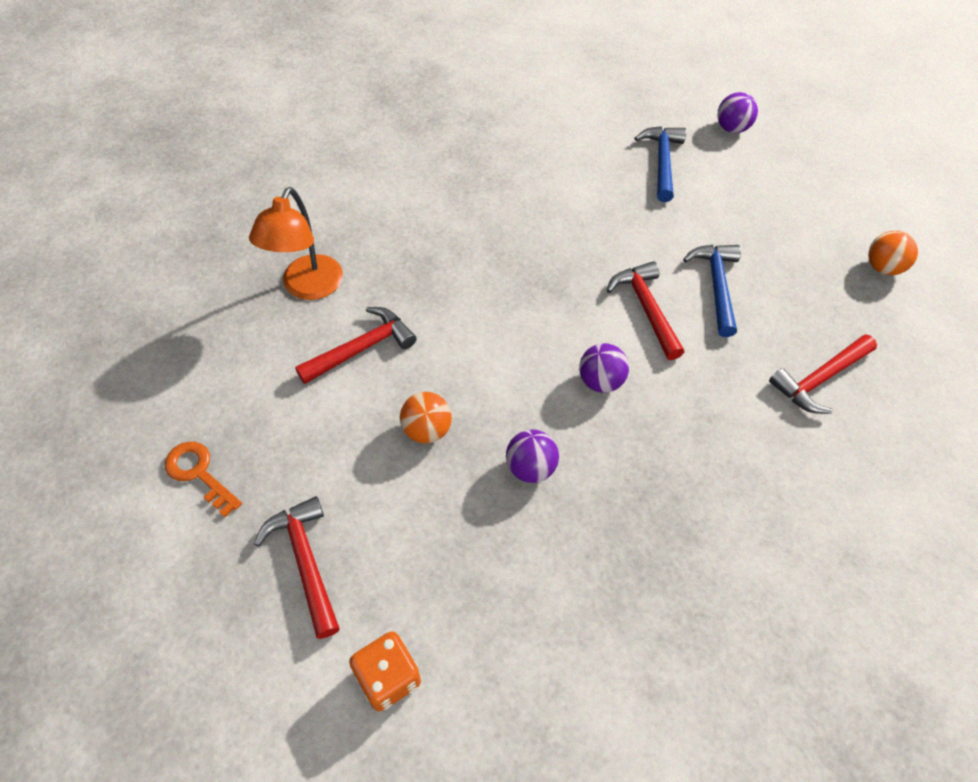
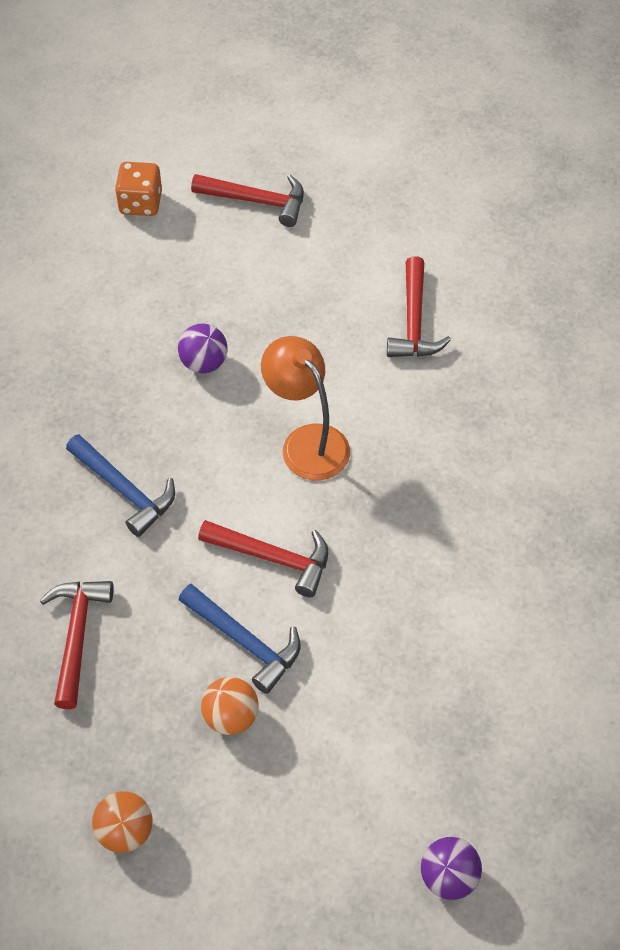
camera: 130 degrees right, 0 degrees up
orange key [165,442,242,517] -> none
orange lamp [249,187,343,300] -> orange lamp moved to [261,336,350,480]
orange ball [400,392,452,443] -> orange ball moved to [201,677,259,735]
purple ball [579,343,629,393] -> none
blue hammer [634,126,686,202] -> blue hammer moved to [66,434,175,537]

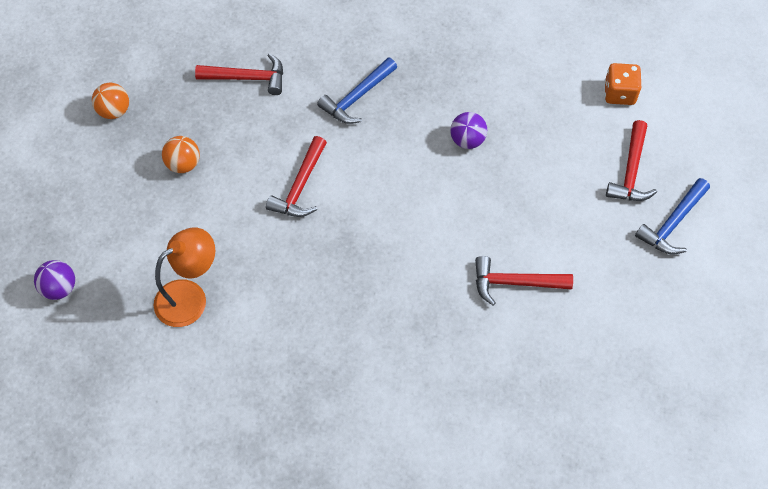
camera: 90 degrees right, 5 degrees up
blue hammer [179,584,300,694] -> blue hammer moved to [635,178,710,254]
orange lamp [261,336,350,480] -> orange lamp moved to [154,227,215,327]

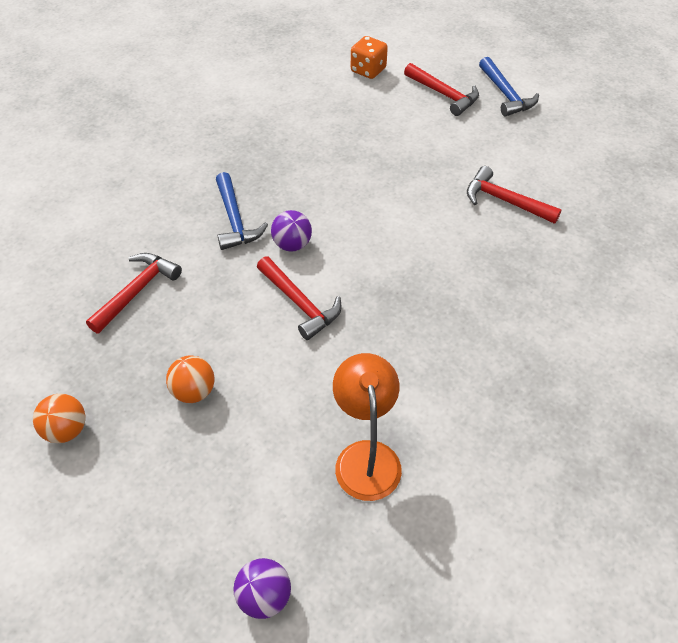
camera: 60 degrees left, 10 degrees down
purple ball [450,112,487,149] -> purple ball moved to [271,210,312,252]
red hammer [475,256,573,305] -> red hammer turned 90 degrees clockwise [467,166,562,224]

